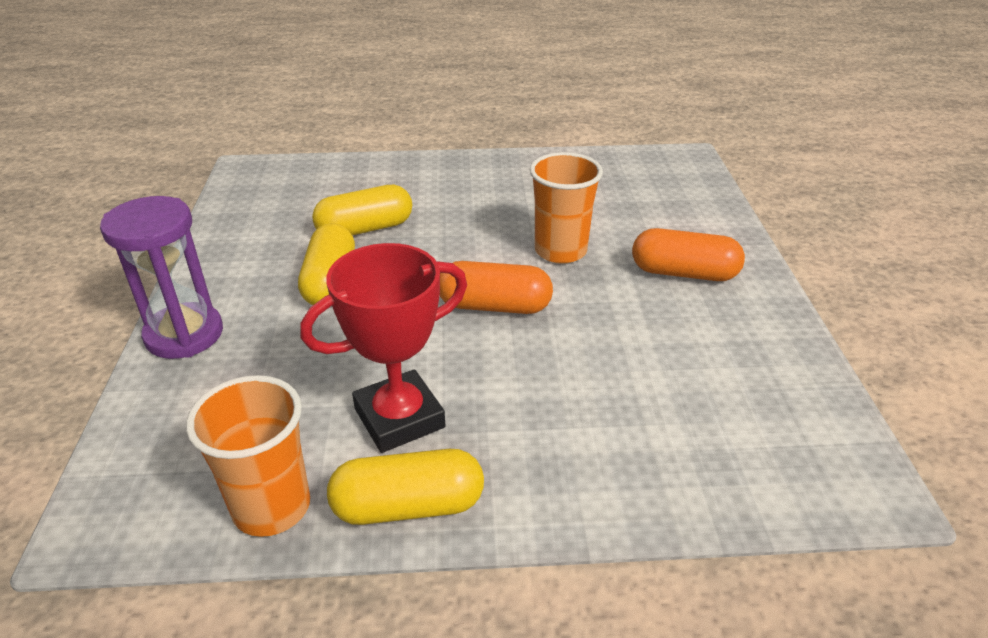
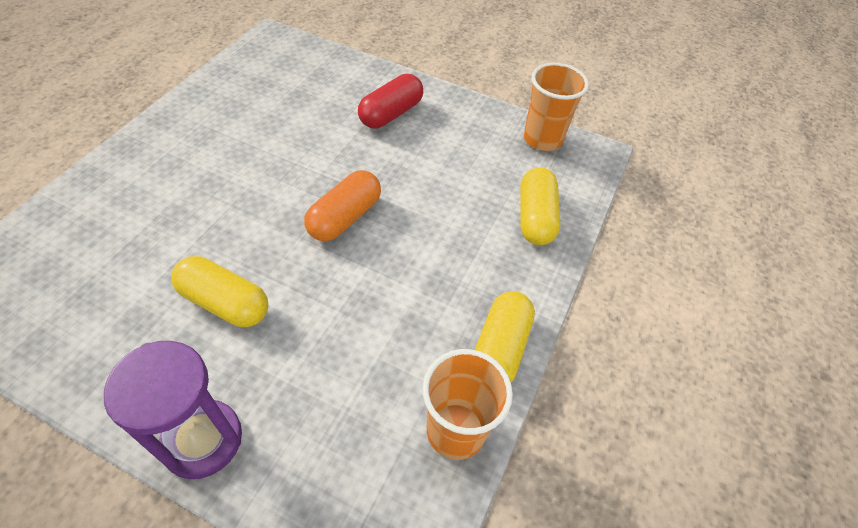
camera: 65 degrees left, 15 degrees up
red trophy [300,243,467,453] -> none
yellow capsule [312,185,412,236] -> yellow capsule moved to [520,167,560,245]
orange cup [529,152,603,264] -> orange cup moved to [524,63,589,151]
orange capsule [632,228,745,281] -> red capsule [358,74,423,128]

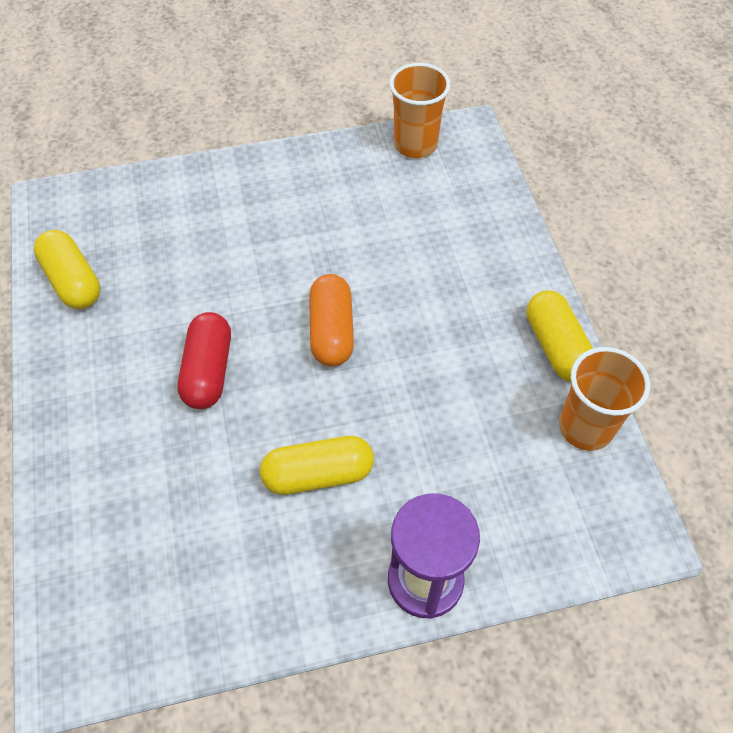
camera: 35 degrees left, 5 degrees up
red capsule [358,74,423,128] -> red capsule moved to [178,312,231,409]
yellow capsule [520,167,560,245] -> yellow capsule moved to [34,230,100,309]

